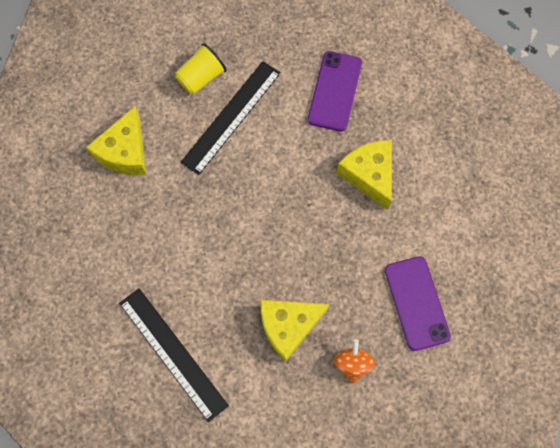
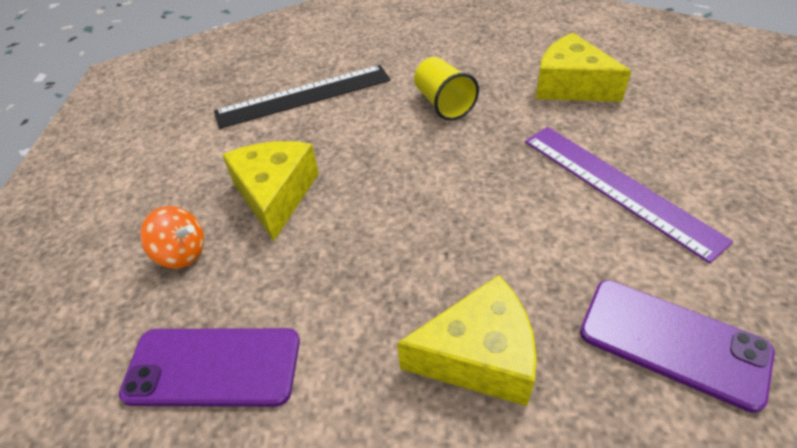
camera: 110 degrees right, 25 degrees down
yellow cup [175,43,226,94] -> yellow cup moved to [414,57,479,121]
black ruler [181,61,281,175] -> purple ruler [525,127,733,264]

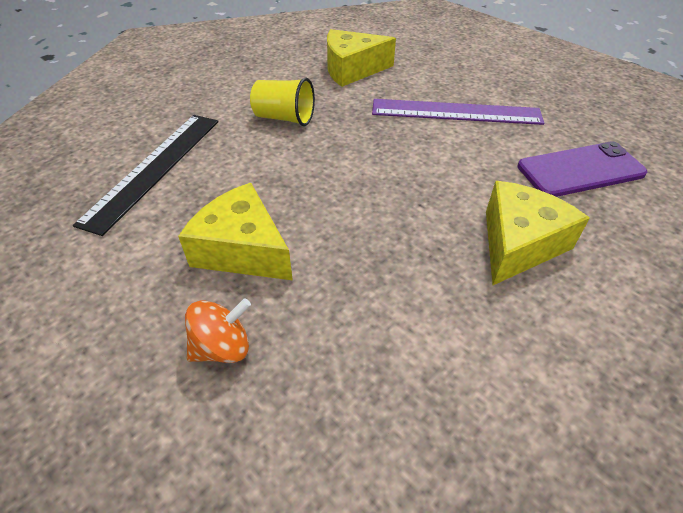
camera: 50 degrees left, 0 degrees up
purple phone [119,328,300,407] -> none

